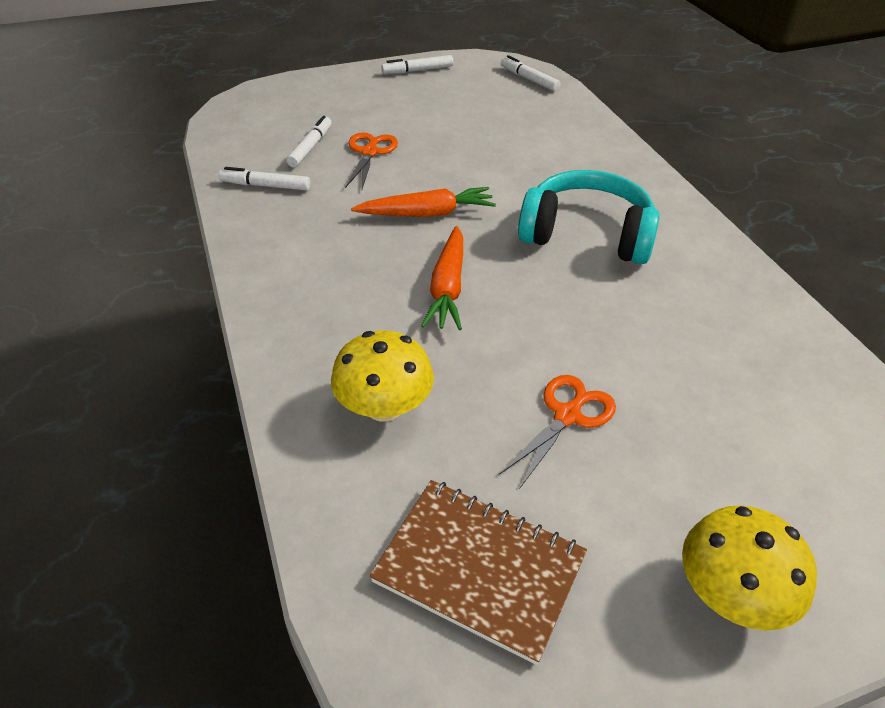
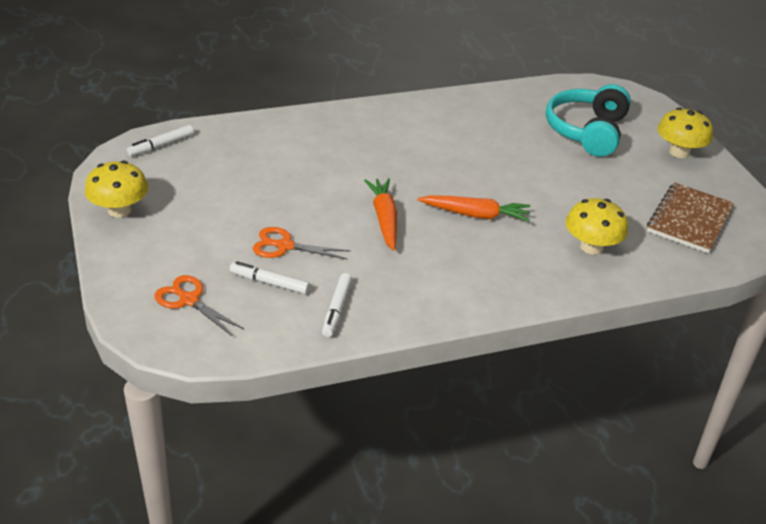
camera: 90 degrees left, 5 degrees down
white marker [381,55,453,74] -> yellow mushroom [85,161,148,217]
orange scissors [499,375,616,488] -> orange scissors moved to [155,275,244,336]
turquoise headphones [518,170,660,264] -> turquoise headphones moved to [546,84,631,157]

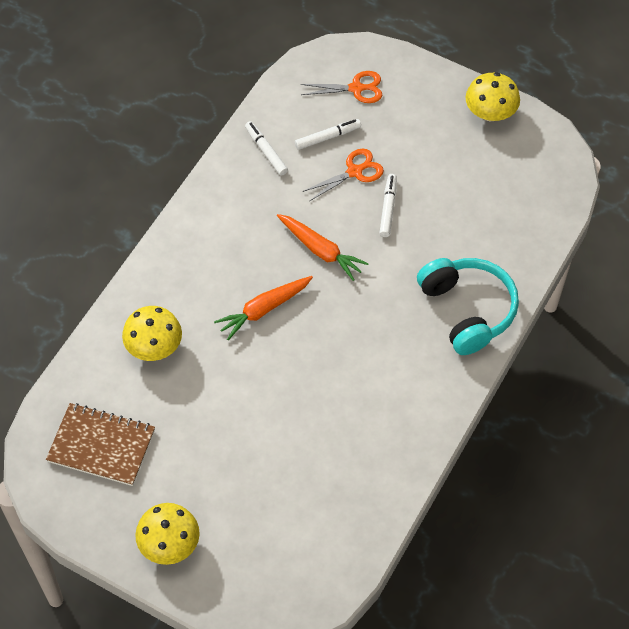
camera: 140 degrees right, 20 degrees up
white marker [127,125,194,156] -> white marker moved to [380,174,397,237]
turquoise headphones [546,84,631,157] -> turquoise headphones moved to [417,258,519,355]
brown notebook [647,182,734,253] -> brown notebook turned 60 degrees counterclockwise [46,403,155,486]

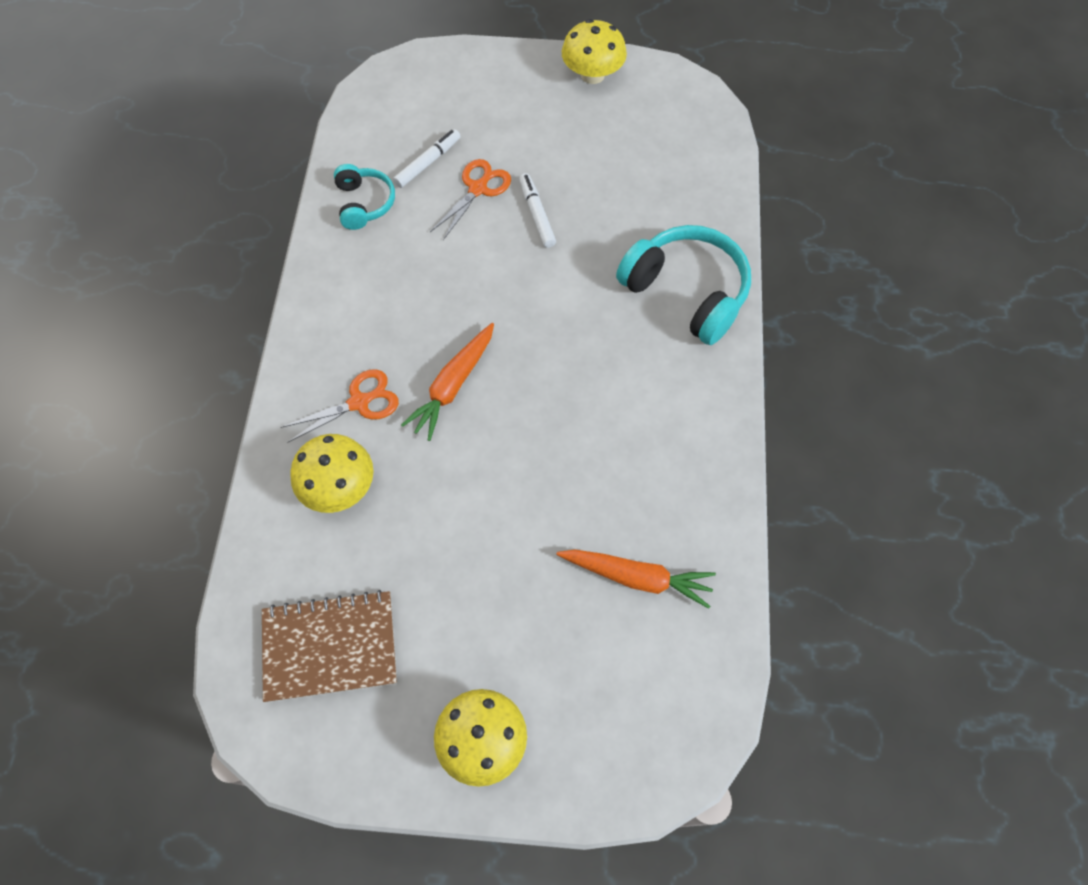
camera: 25 degrees left, 5 degrees up
white marker [245,121,288,176] -> turquoise headphones [334,164,395,230]
orange carrot [277,214,369,281] -> orange carrot moved to [556,550,716,609]
orange scissors [301,71,382,103] -> orange scissors moved to [281,369,399,443]

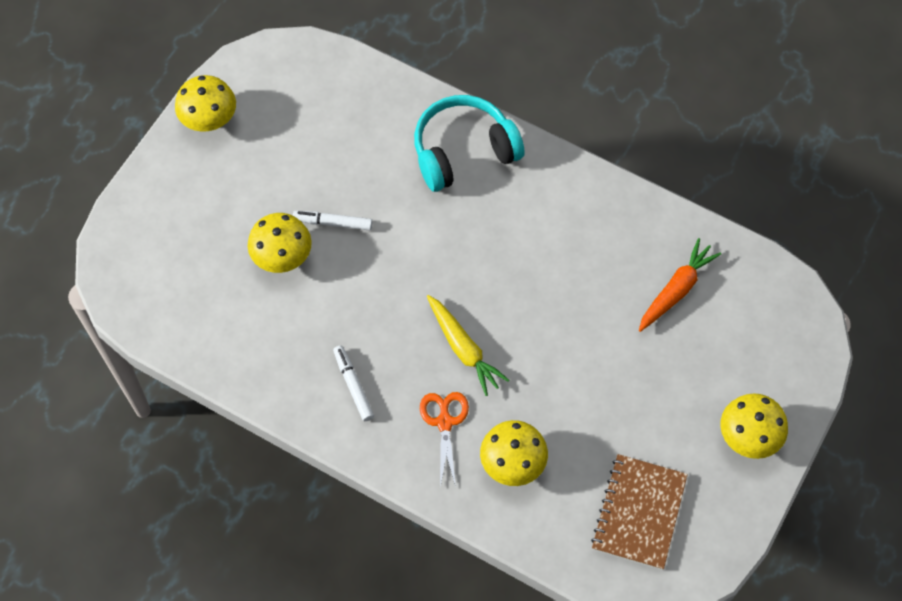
camera: 65 degrees left, 0 degrees up
turquoise headphones [334,164,395,230] -> none
white marker [393,129,461,188] -> white marker moved to [333,345,374,421]
orange carrot [401,323,494,441] -> yellow carrot [427,295,509,396]
orange scissors [430,159,511,240] -> yellow mushroom [248,213,312,273]

